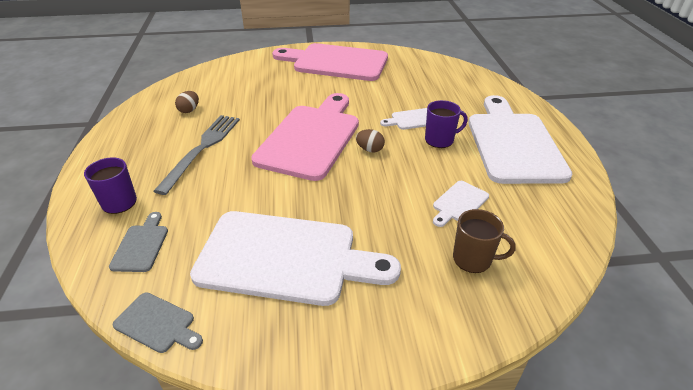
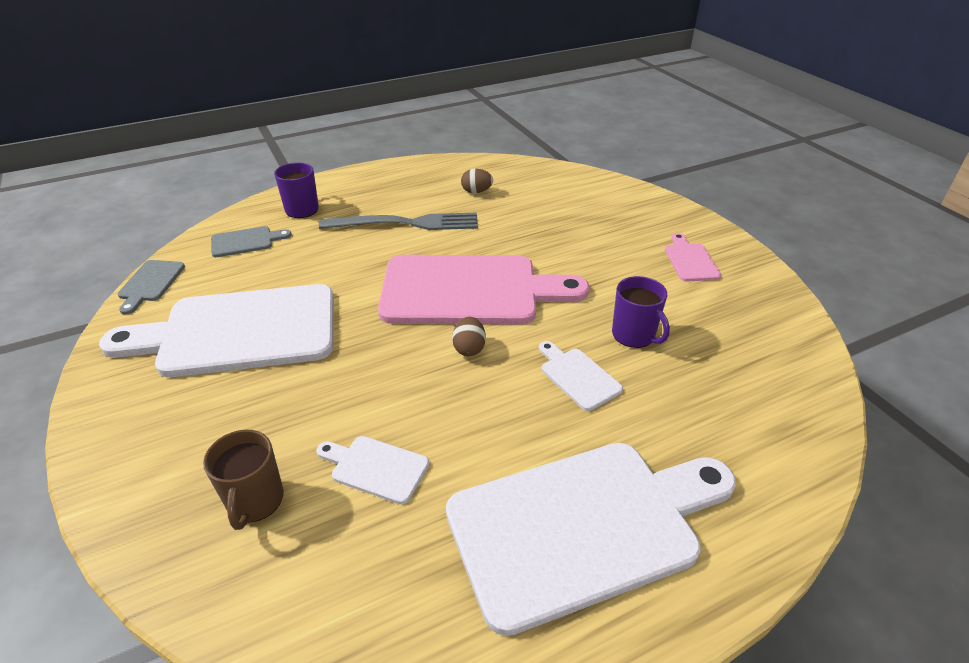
camera: 70 degrees right, 0 degrees up
white cutting board [190,211,401,306] -> white cutting board turned 90 degrees clockwise [99,284,334,377]
pink cutting board [272,43,388,81] -> pink cutting board [665,233,721,281], size x0.42
purple mug [425,100,468,148] -> purple mug moved to [612,276,670,348]

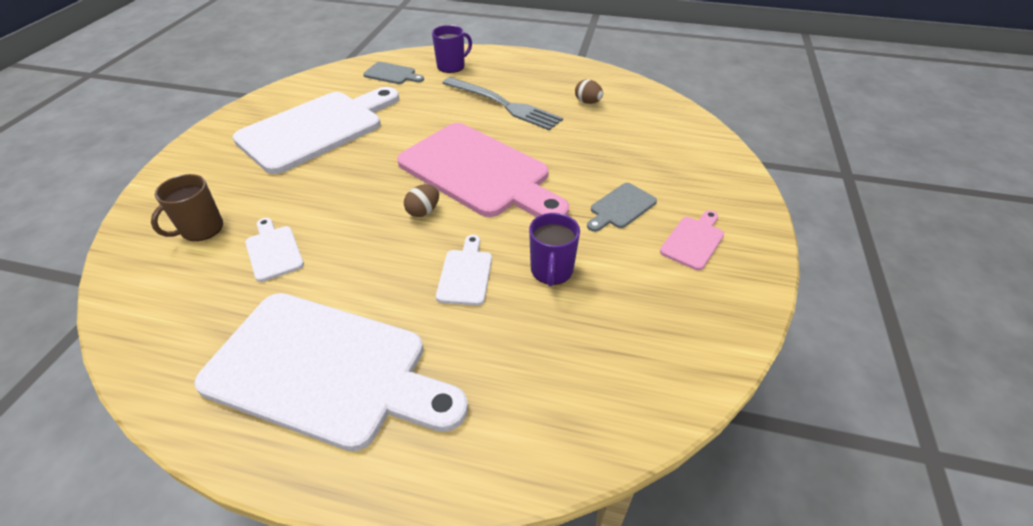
camera: 40 degrees right, 5 degrees up
white cutting board [99,284,334,377] -> white cutting board turned 105 degrees clockwise [233,87,399,174]
grey cutting board [118,260,185,314] -> grey cutting board moved to [587,183,657,232]

